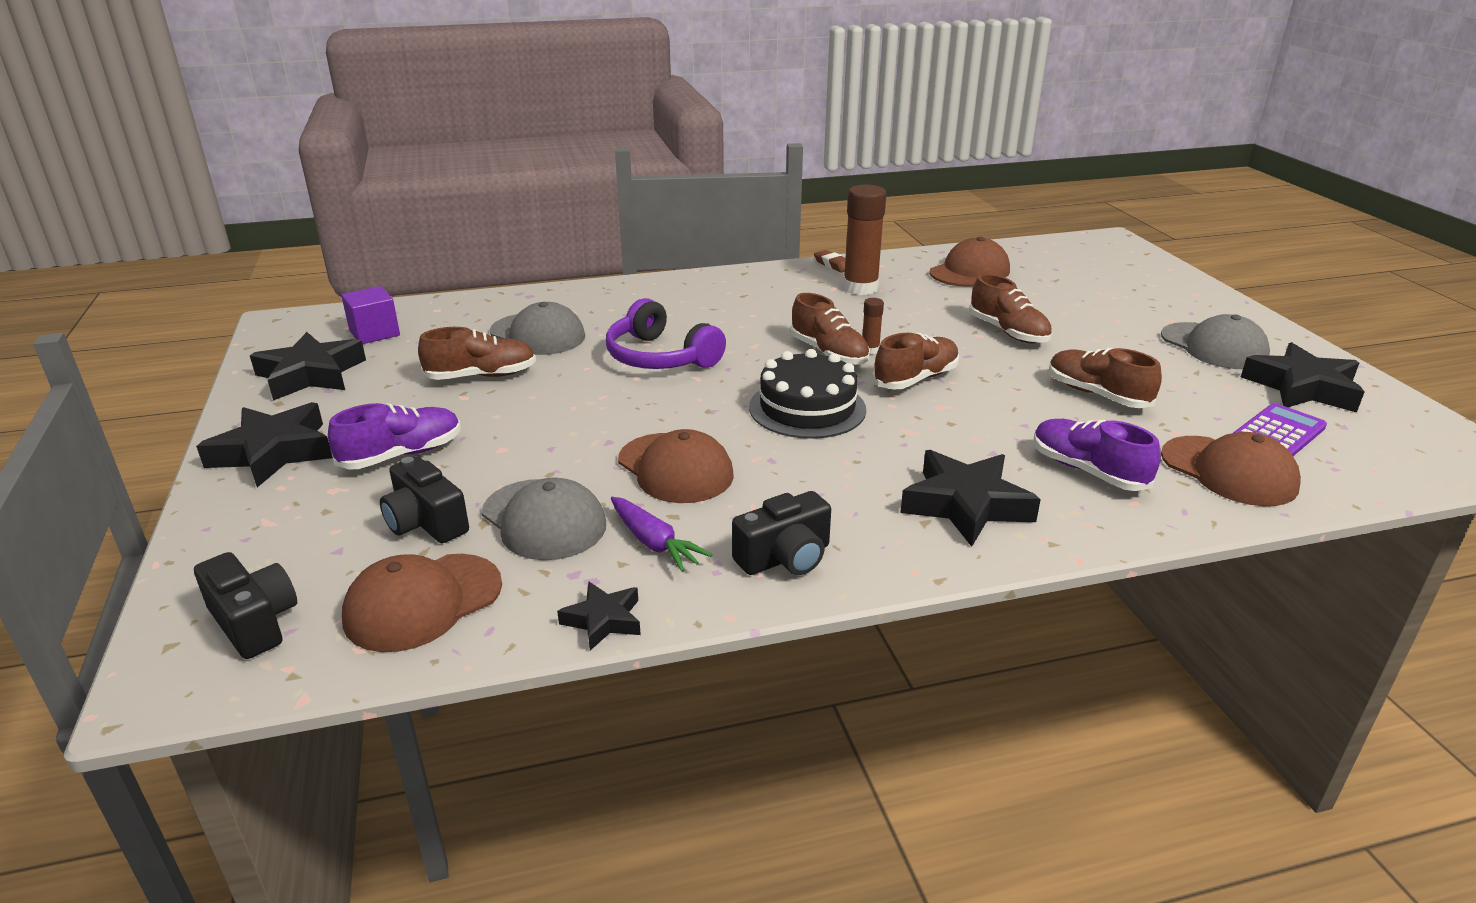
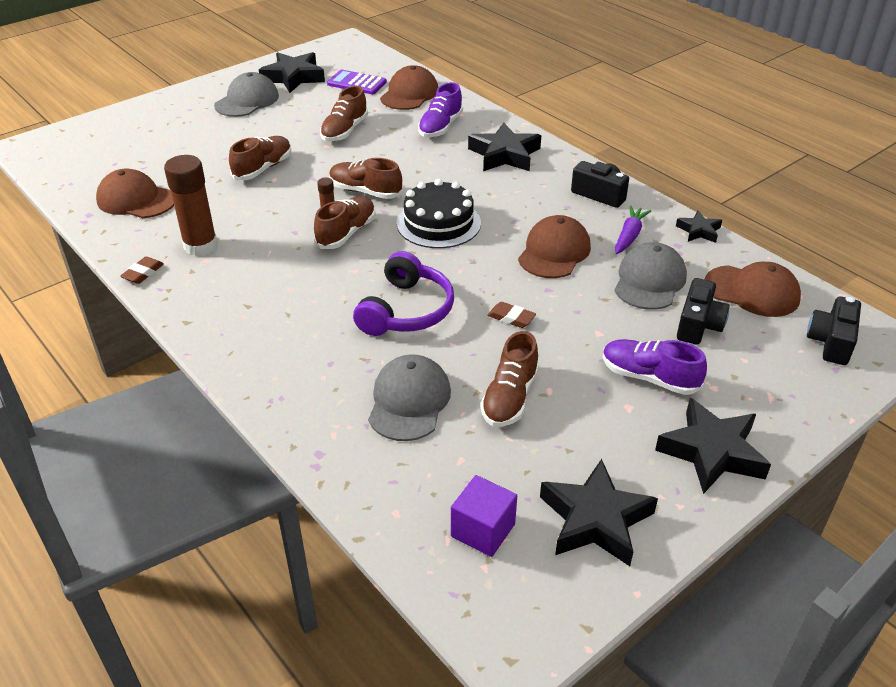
camera: 115 degrees left, 10 degrees up
brown shoe [418,327,536,380] -> brown shoe turned 120 degrees counterclockwise [481,331,539,427]
none -> brown eraser [487,302,536,328]

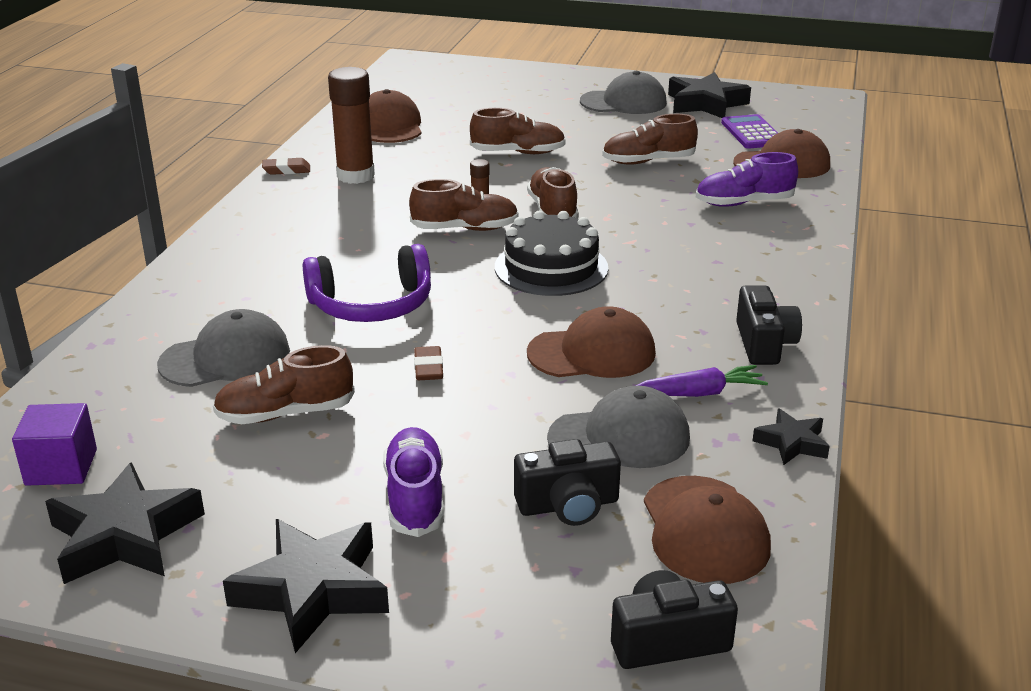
camera: 55 degrees right, 10 degrees down
black star [468,123,541,171] -> none

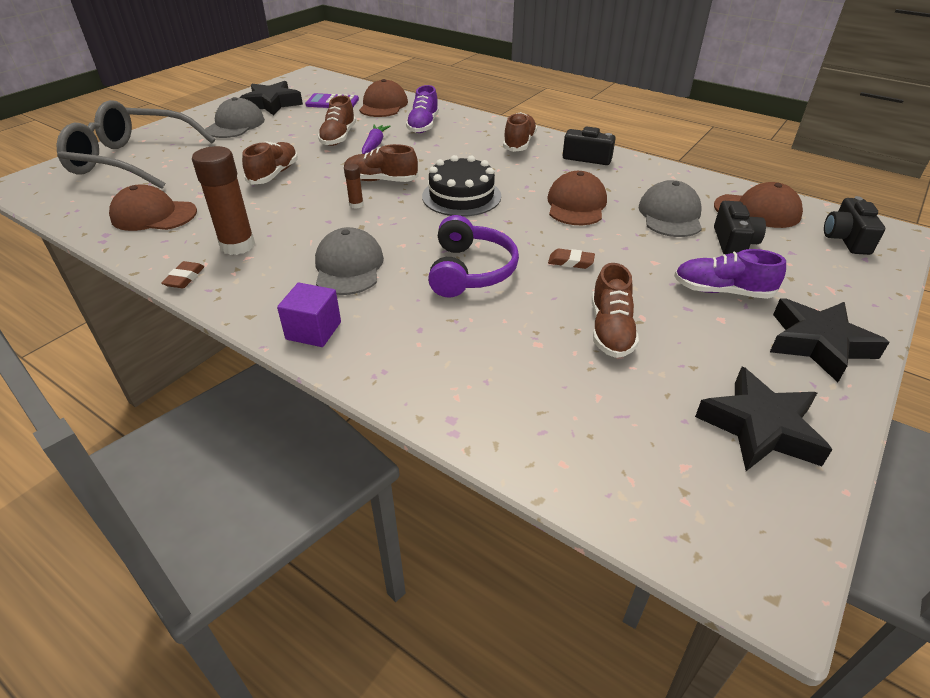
camera: 70 degrees left, 10 degrees up
purple cube [12,403,97,486] -> purple cube moved to [277,282,341,347]
grey cap [157,309,290,387] -> grey cap moved to [315,227,384,295]
brown shoe [409,179,519,231] -> brown shoe moved to [503,112,537,152]
purple carrot [635,365,768,397] -> purple carrot moved to [362,125,391,154]
black star [752,409,830,465] -> none
none -> grey glasses [56,100,215,189]

